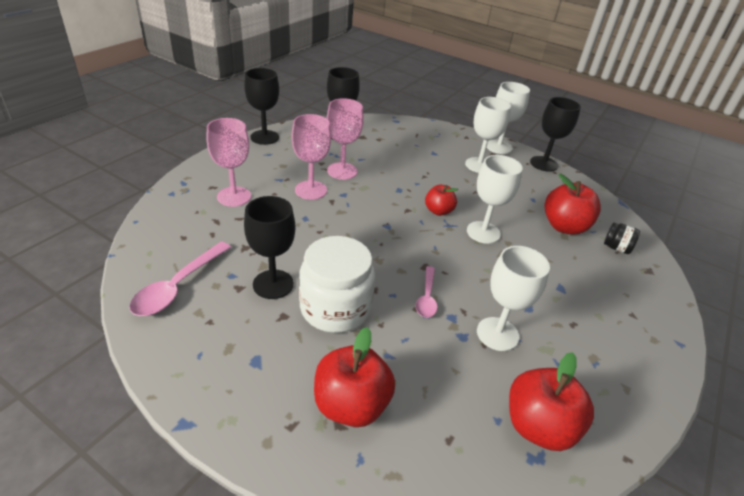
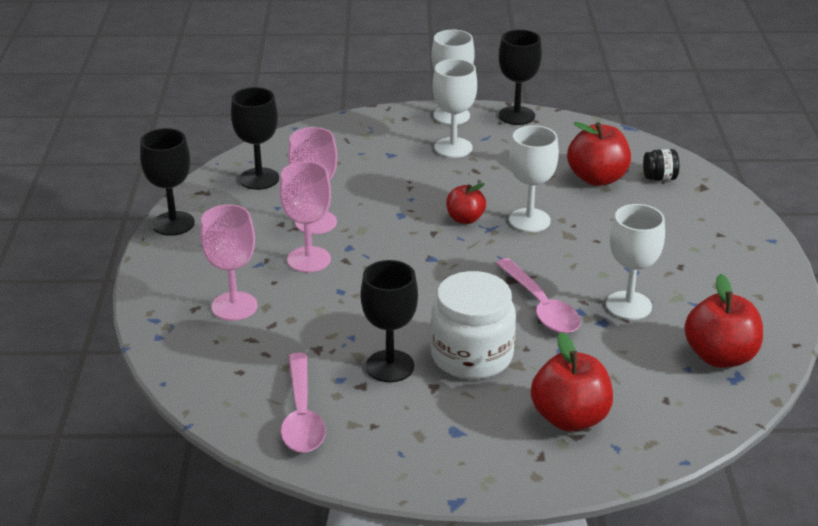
camera: 30 degrees left, 5 degrees down
pink spoon [416,266,437,318] -> pink spoon [496,258,581,333], size x1.62

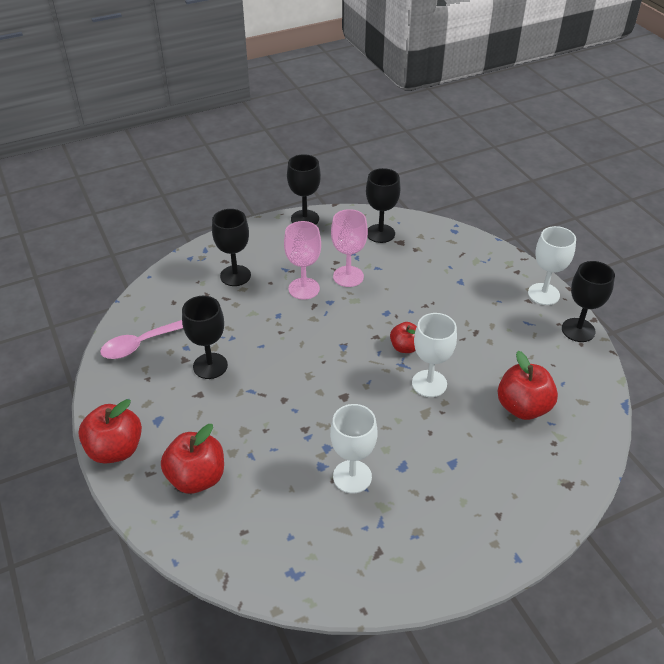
camera: 65 degrees right, 10 degrees up
pink goblet [200,205,258,321] -> black goblet [212,209,251,286]
white jar [430,271,516,379] -> none
white goblet [433,59,477,158] -> none
pink spoon [496,258,581,333] -> none
black jar [643,149,679,181] -> none
red apple [684,274,763,368] -> red apple moved to [78,399,142,464]

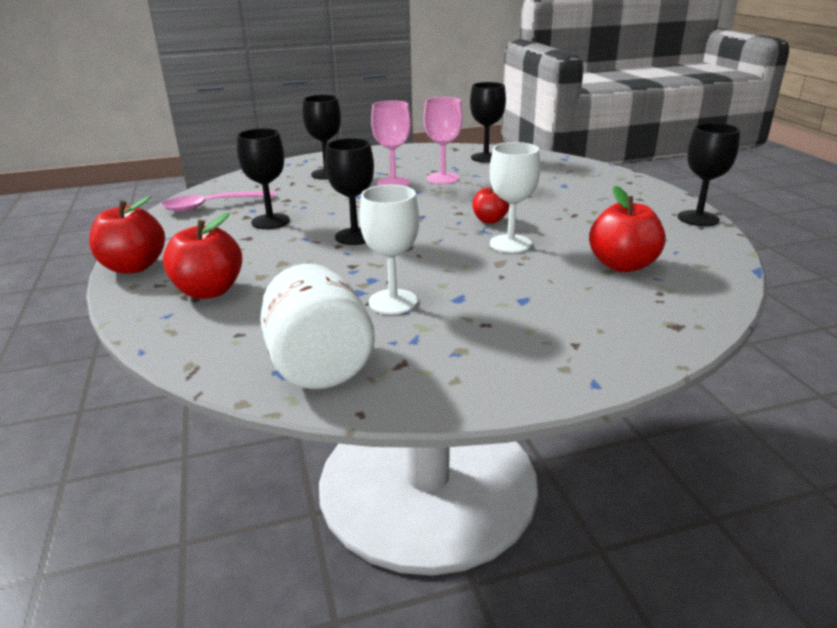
camera: 10 degrees right, 15 degrees down
black goblet [287,154,321,225] -> black goblet moved to [325,138,374,245]
white goblet [528,226,576,305] -> none
none -> white jar [260,264,375,389]

